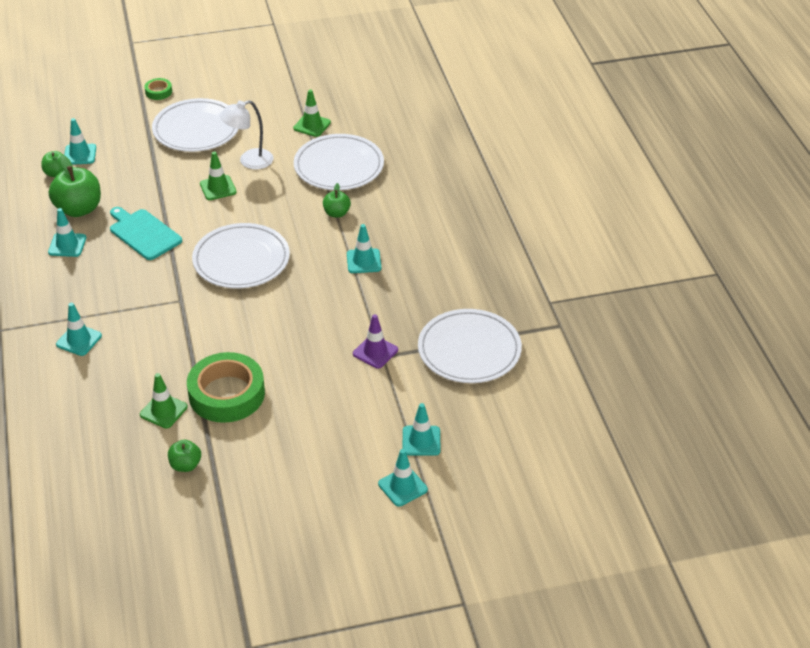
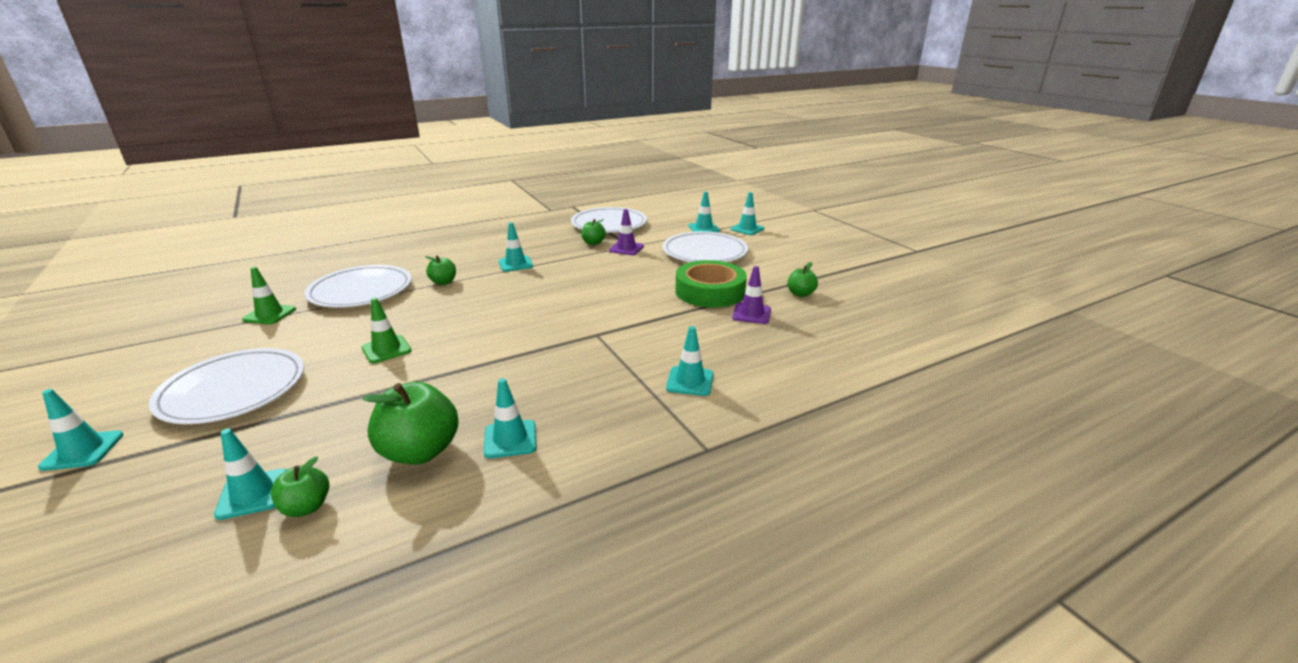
camera: 105 degrees left, 15 degrees down
turquoise cutting board [110,207,182,260] -> none
green traffic cone [140,373,188,428] -> purple traffic cone [732,266,771,324]
green tape [144,78,172,100] -> turquoise traffic cone [38,389,123,471]
white plate [192,223,290,288] -> white plate moved to [662,231,748,262]
white lamp [220,100,274,169] -> none
none -> green apple [581,219,606,245]

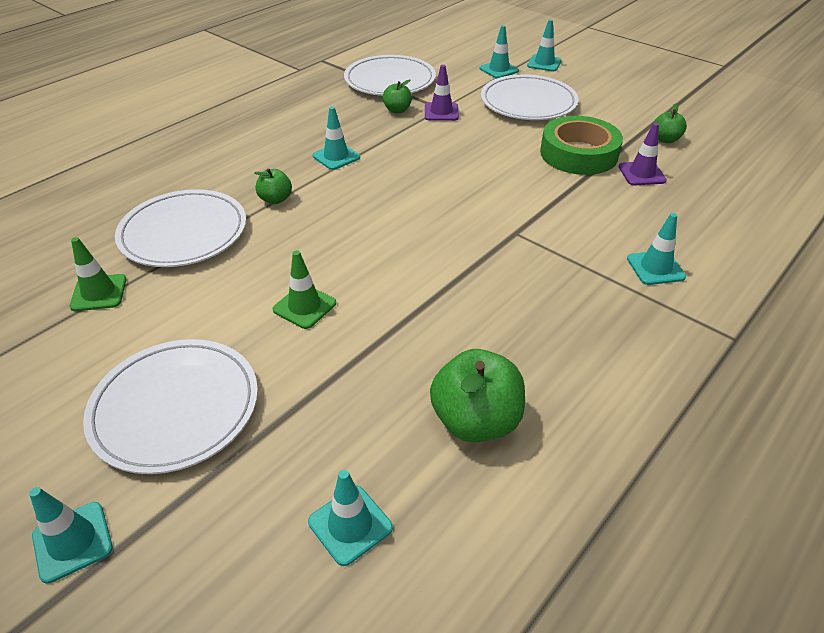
camera: 20 degrees left, 15 degrees up
green apple [271,457,329,517] -> none
turquoise traffic cone [484,378,536,458] -> none

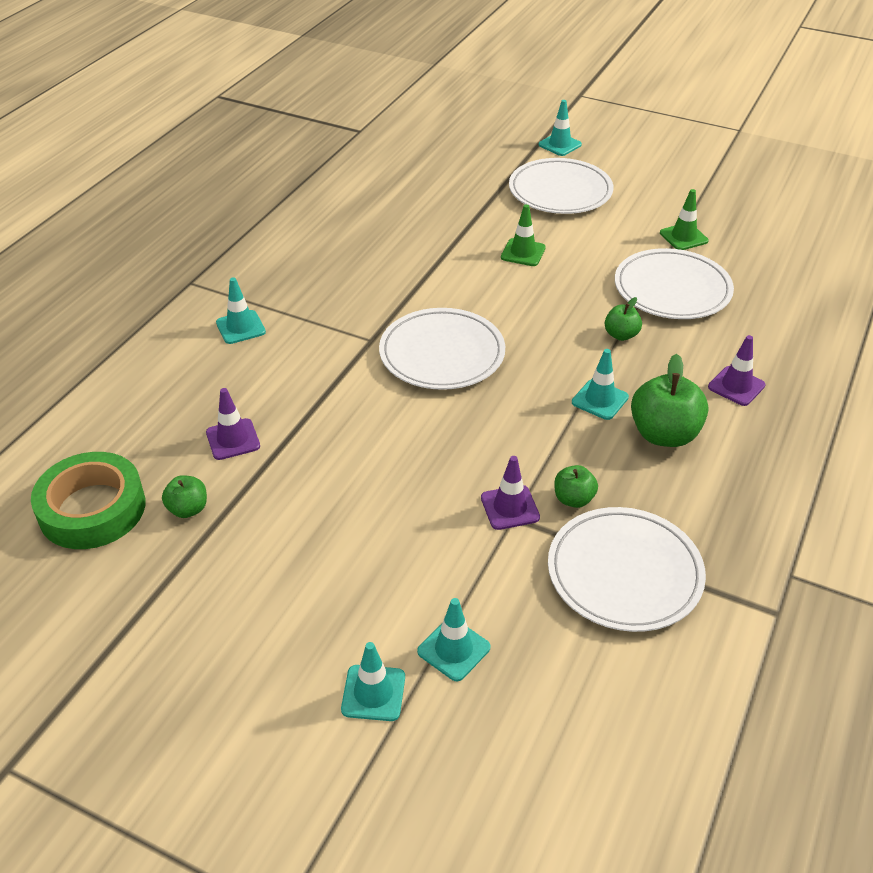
camera: 165 degrees right, 0 degrees up
turquoise traffic cone [308,470,393,566] -> none
green apple [430,349,525,442] -> green apple moved to [631,354,708,447]
white plate [481,75,579,120] -> white plate moved to [379,308,505,390]
green tape [540,116,623,175] -> green tape moved to [31,452,145,549]
none -> purple traffic cone [708,335,766,406]

